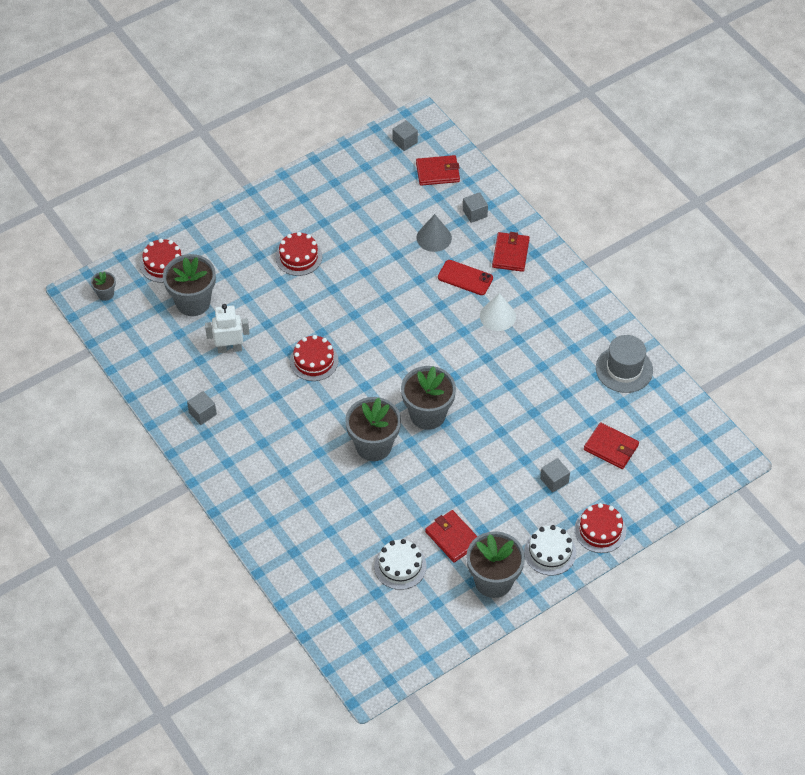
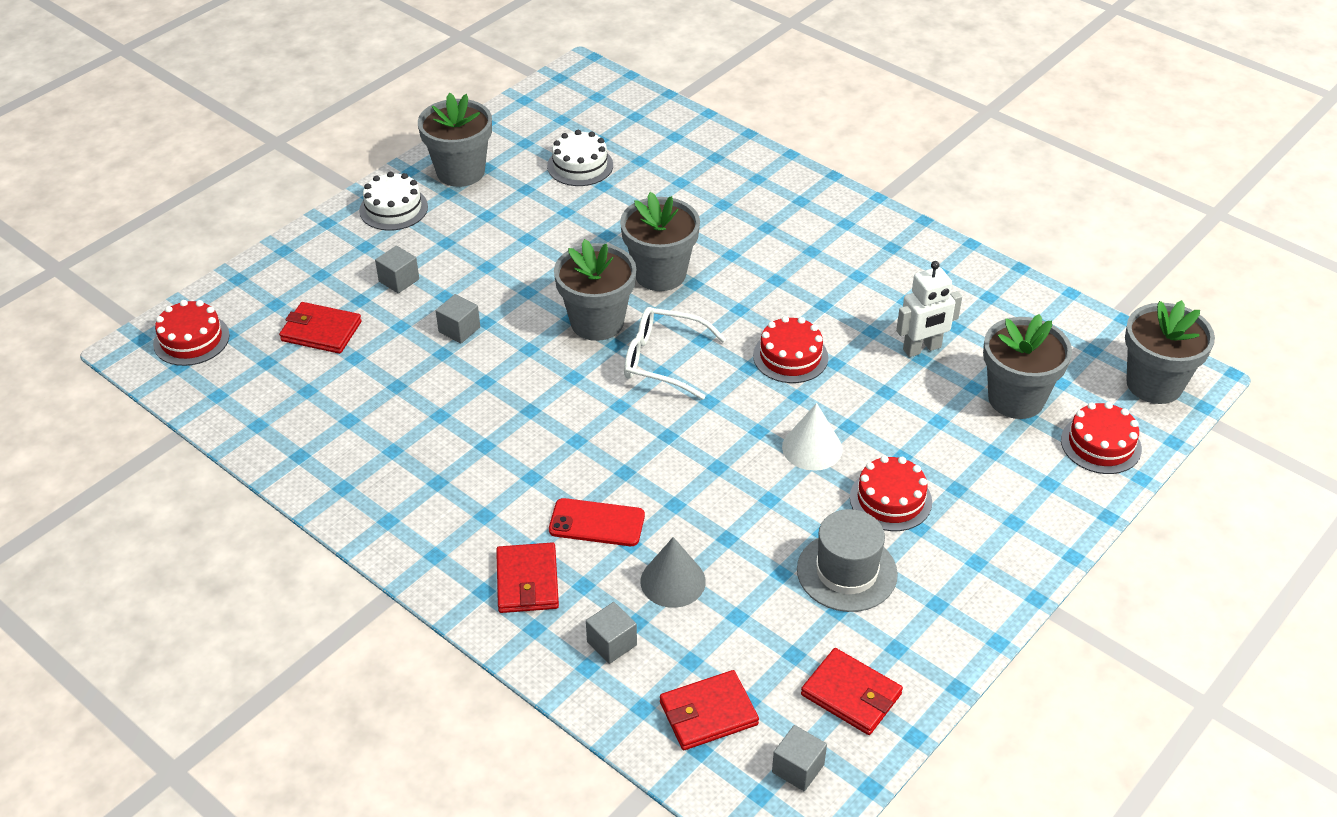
camera: 165 degrees right, 10 degrees down
grey flower pot [91,272,116,301] -> grey flower pot [1125,300,1215,404], size x2.11
grey cube [187,391,217,425] -> grey cube moved to [436,294,480,343]
red wallet [425,510,478,563] -> red wallet moved to [801,648,903,735]
white cone [480,293,516,331] -> white cone moved to [782,403,843,471]
red cake [574,503,626,553] -> red cake moved to [153,300,230,366]
grey hat [596,335,653,393] -> grey hat moved to [797,509,898,612]
none -> white glasses [624,307,726,400]

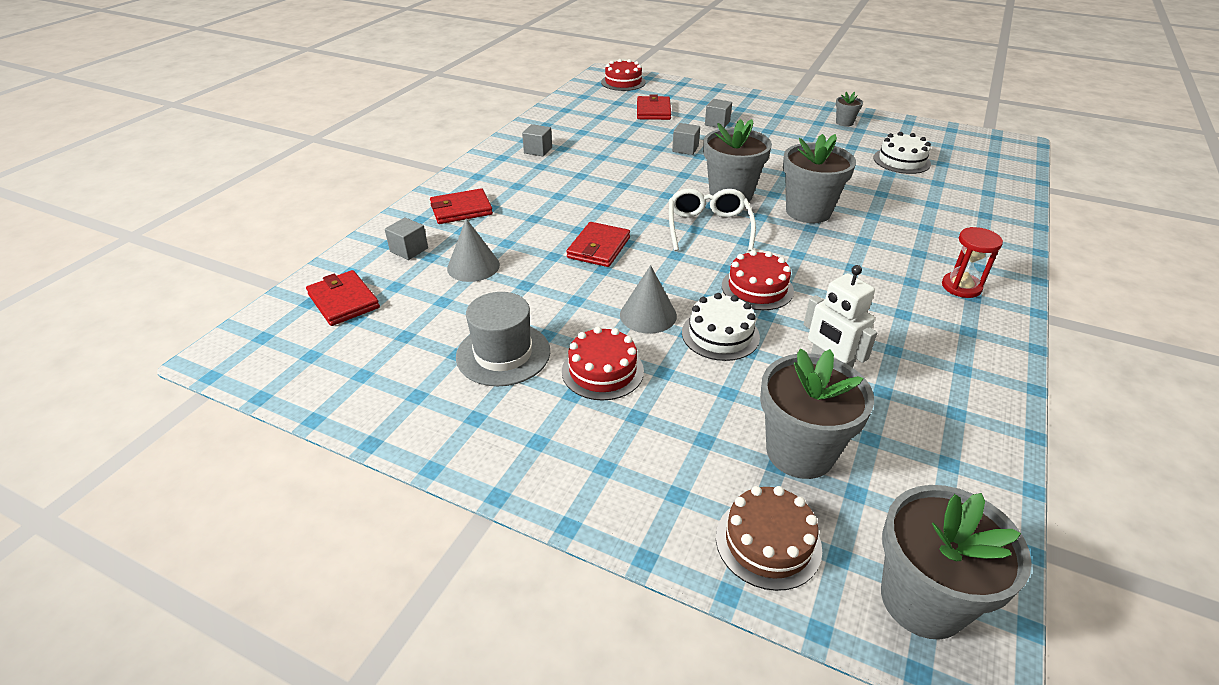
camera: 75 degrees right, 5 degrees down
white cake [359,172,428,231] -> white cake moved to [682,293,760,361]
grey flower pot [418,93,492,187] -> grey flower pot [836,92,863,126], size x0.47
red phone [549,498,645,546] -> none
grey cube [772,725,827,791] -> grey cube moved to [522,124,552,156]
white cone [782,403,843,471] -> grey cone [620,265,677,334]
red wallet [801,648,903,735] -> red wallet moved to [567,222,630,267]
red cake [1061,402,1142,474] -> brown cake [716,486,822,591]
none -> red hourglass [942,227,1003,298]

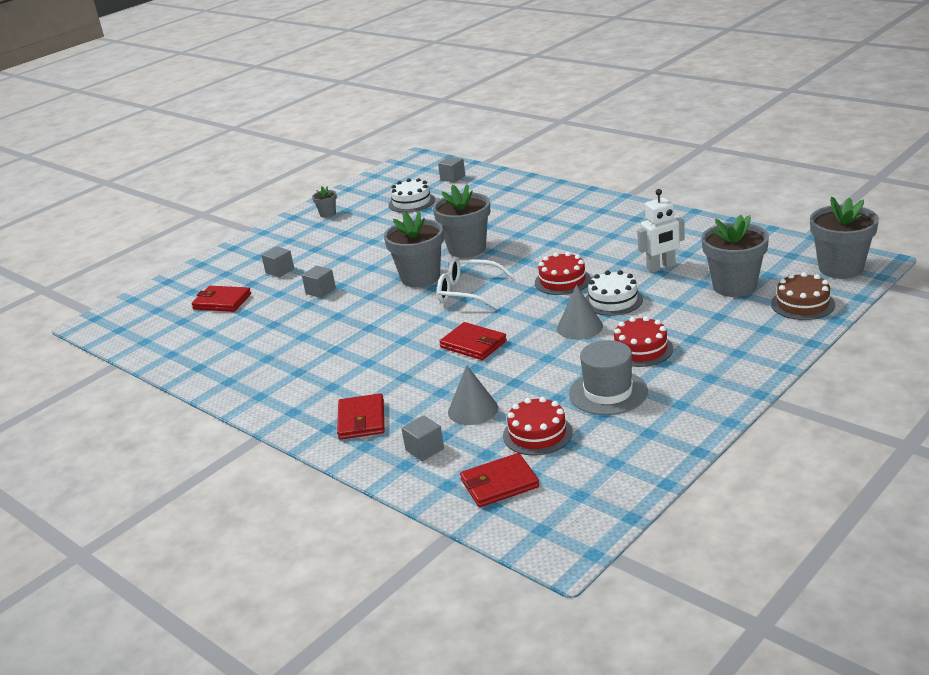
camera: 70 degrees left, 10 degrees down
grey cube [522,124,552,156] -> grey cube moved to [438,157,465,183]
red cake [601,59,646,91] -> red cake moved to [503,397,573,456]
red hourglass [942,227,1003,298] -> none

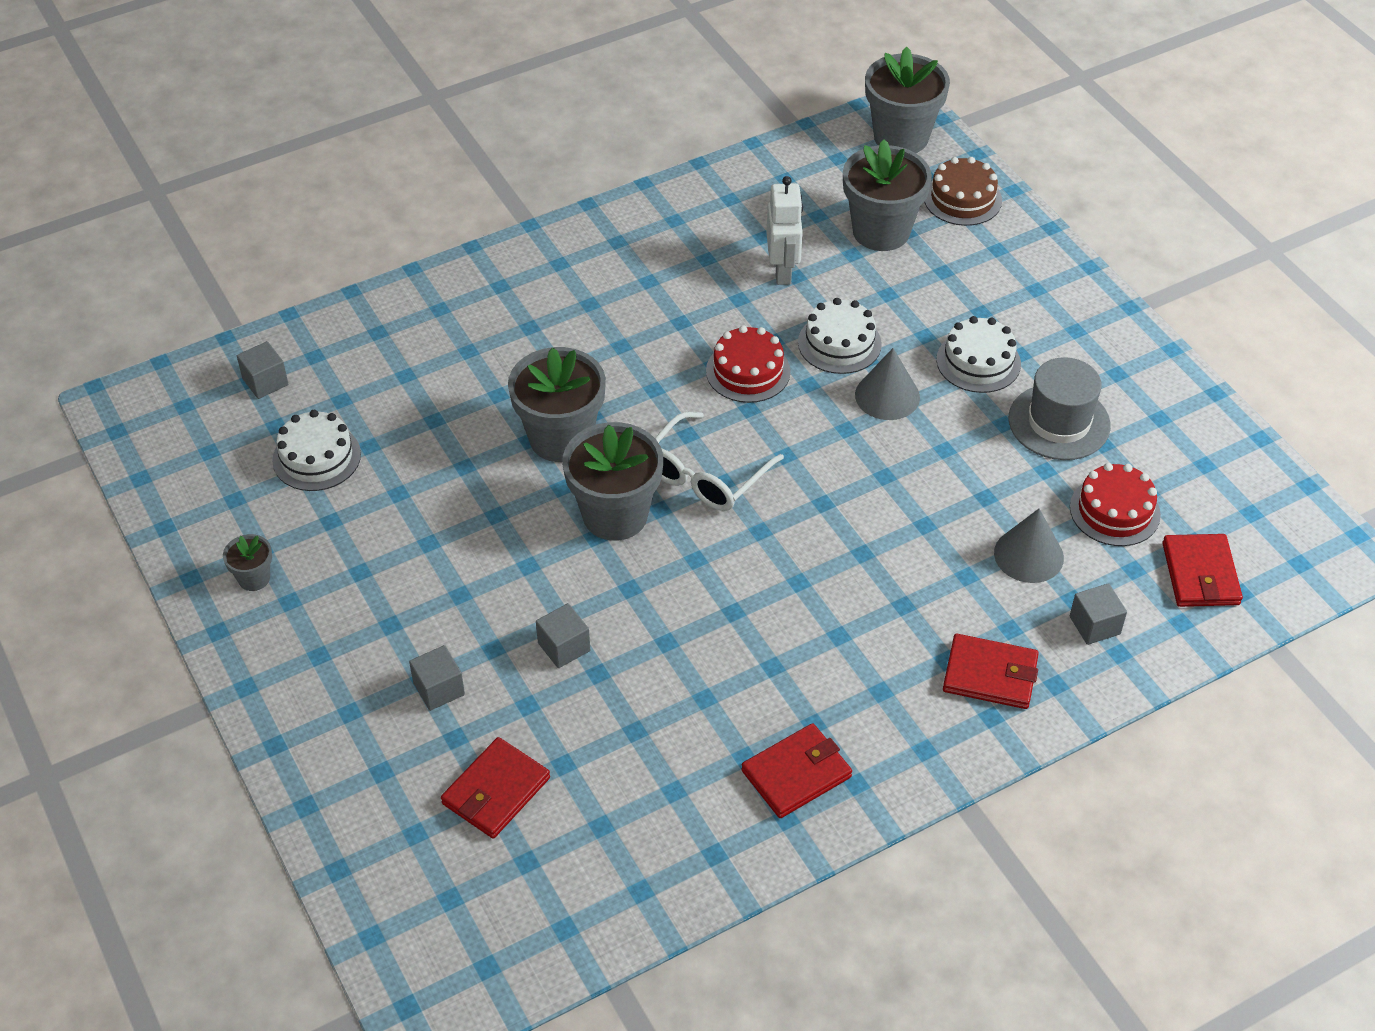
camera: 75 degrees left, 20 degrees up
red wallet [439,322,507,360] -> red wallet moved to [741,723,852,818]
red cake [614,316,673,367] -> white cake [936,316,1021,393]

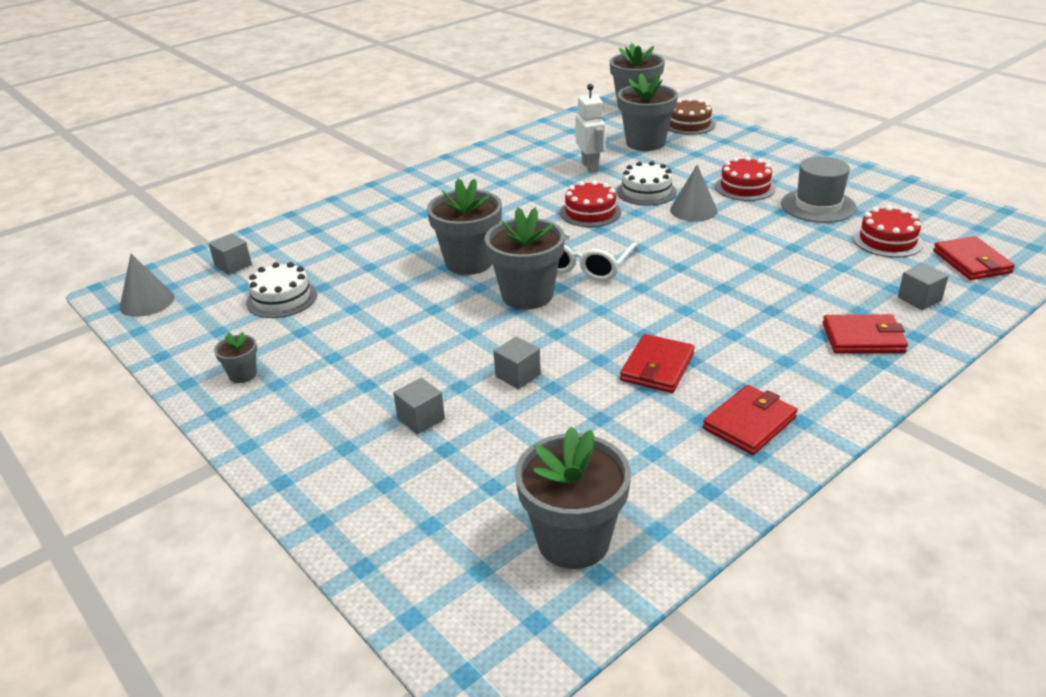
camera: 10 degrees left, 15 degrees down
red wallet [441,737,550,838] -> red wallet moved to [620,334,695,393]
white cake [936,316,1021,393] -> red cake [715,156,776,201]
grey cone [994,509,1064,583] -> grey cone moved to [120,254,174,317]
none -> grey flower pot [515,426,631,569]

